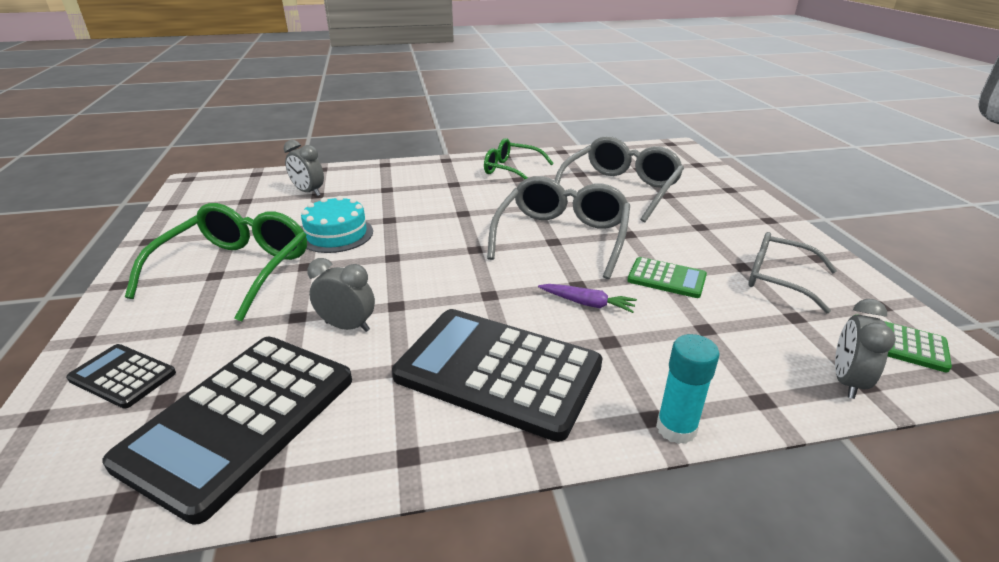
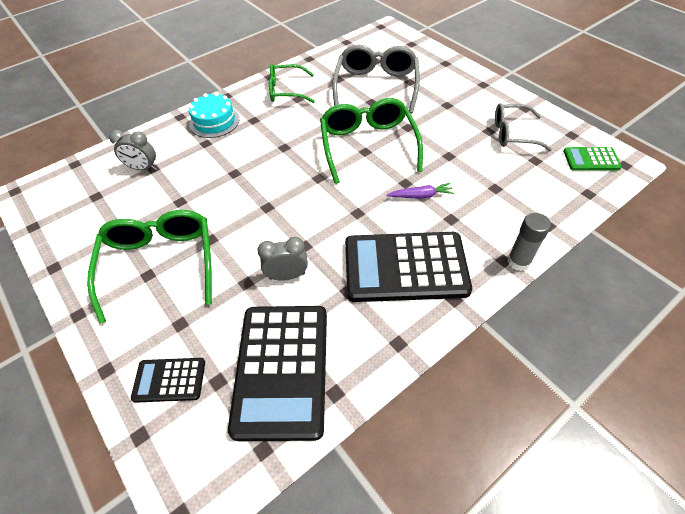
camera: 25 degrees left, 20 degrees up
turquoise cake [301,196,373,253] -> turquoise cake moved to [189,92,240,138]
grey glasses [487,176,630,279] -> green glasses [320,98,423,184]
green calculator [627,257,707,298] -> none
turquoise glue stick [656,334,720,444] -> grey glue stick [507,213,551,271]
grey clock [835,299,896,399] -> none

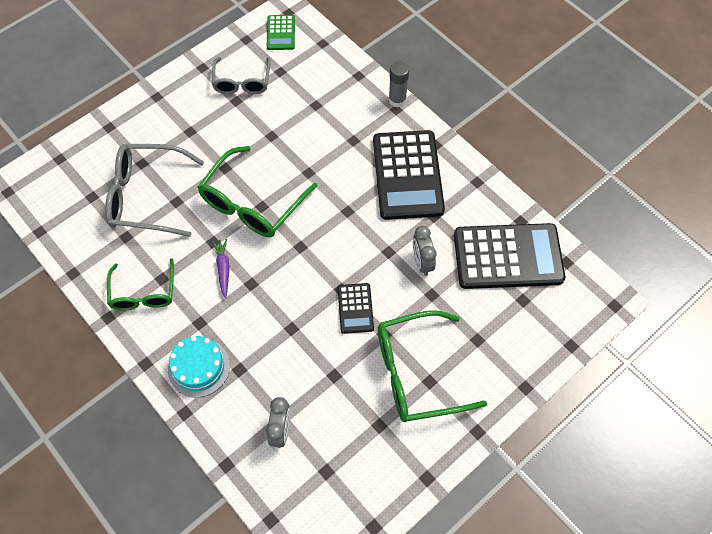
camera: 95 degrees left, 10 degrees up
black calculator [131,358,205,403] -> black calculator moved to [338,283,374,334]
green glasses [320,98,423,184] -> green glasses turned 45 degrees counterclockwise [198,146,317,237]
purple carrot [386,183,454,199] -> purple carrot moved to [212,238,230,299]

